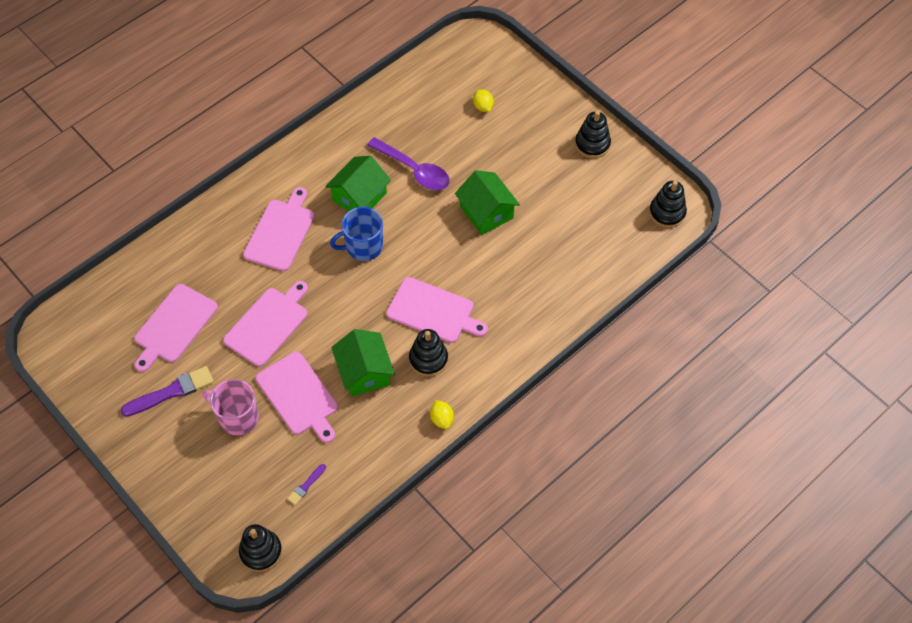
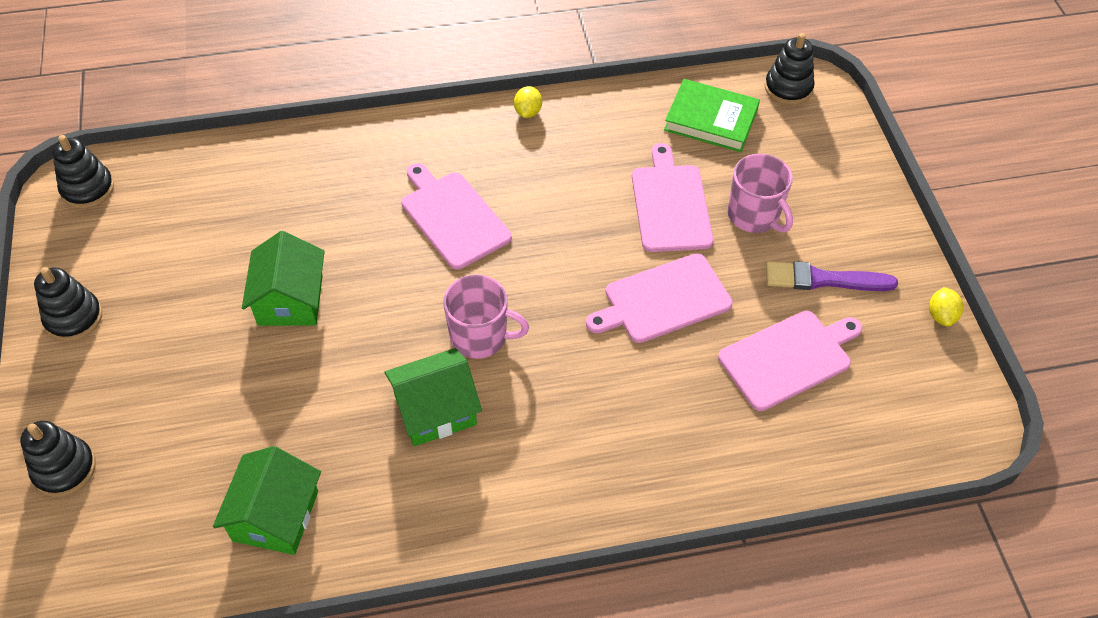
camera: 150 degrees left, 5 degrees down
pink cutting board [243,187,315,271] -> none
purple brush [287,464,326,505] -> green book [664,79,760,152]
blue mug [330,207,383,261] -> pink mug [443,274,529,359]
green house [331,329,395,397] -> green house moved to [213,446,321,555]
purple spoon [367,137,450,190] -> none
black stacking toy [409,329,448,377] -> black stacking toy moved to [20,421,96,497]
yellow lemon [473,89,494,112] -> yellow lemon moved to [929,287,963,327]

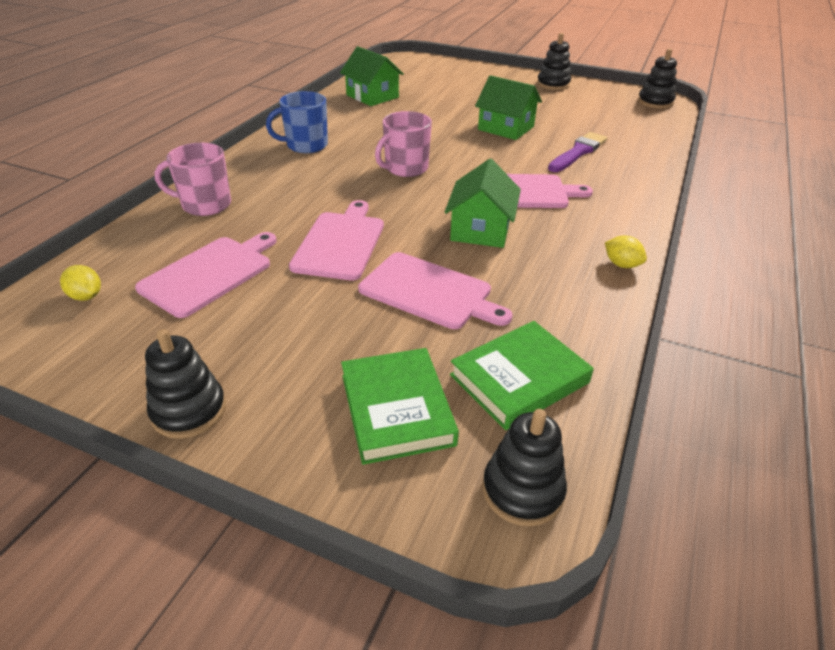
camera: 125 degrees right, 15 degrees down
black stacking toy [20,421,96,497] -> black stacking toy moved to [145,329,226,439]
green house [384,348,482,446] -> green house moved to [445,159,521,248]
pink cutting board [718,311,862,411] -> pink cutting board turned 150 degrees counterclockwise [135,232,277,318]
pink mug [728,154,793,233] -> pink mug moved to [154,143,231,216]
purple brush [766,261,898,291] -> purple brush moved to [548,132,607,172]
yellow lemon [929,287,963,327] -> yellow lemon moved to [60,265,101,301]
none -> blue mug [266,91,328,153]
none -> green book [341,348,459,465]

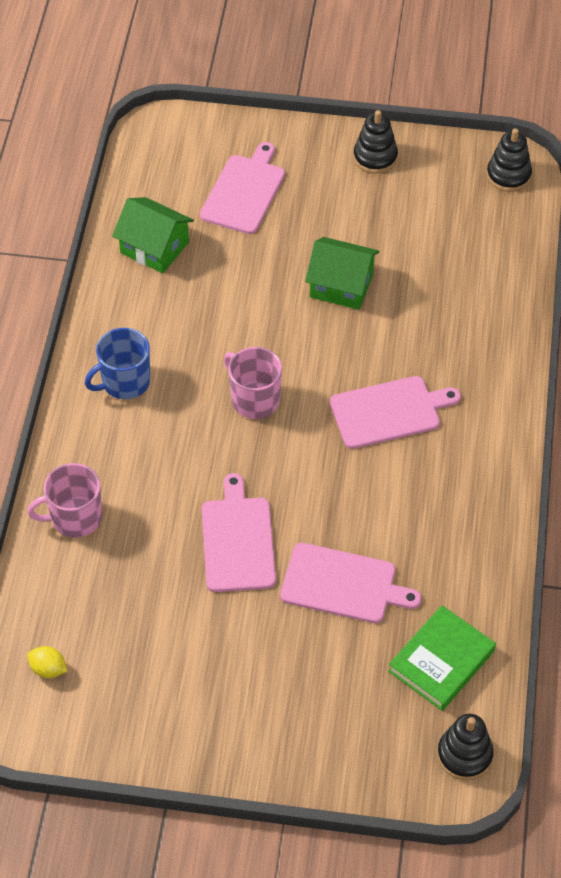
camera: 15 degrees left, 15 degrees up
pink cutting board [135,232,277,318] -> pink cutting board moved to [200,142,285,234]
black stacking toy [145,329,226,439] -> none
green book [341,348,459,465] -> none
pink mug [375,111,432,177] -> pink mug turned 105 degrees clockwise [224,347,282,419]
green house [445,159,521,248] -> none
purple brush [548,132,607,172] -> none
yellow lemon [605,236,647,268] -> none

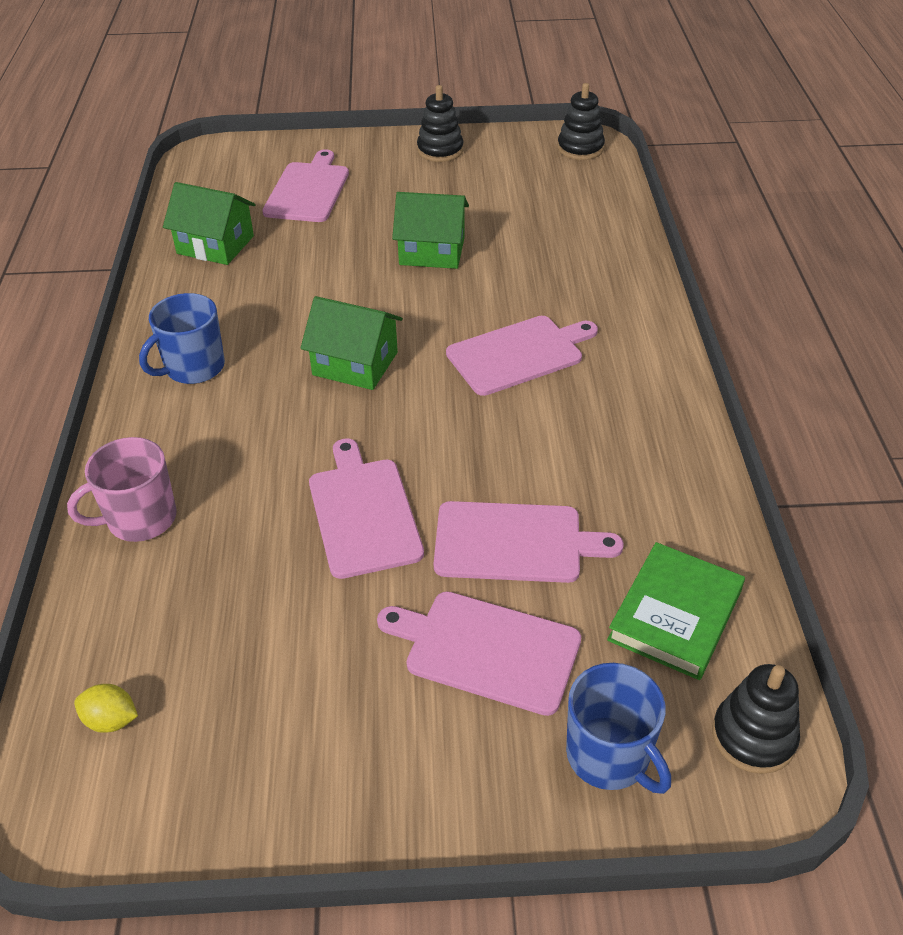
camera: 10 degrees left, 10 degrees down
pink mug [224,347,282,419] -> green house [301,296,403,390]
none -> pink cutting board [377,591,581,716]
none -> blue mug [566,663,671,794]

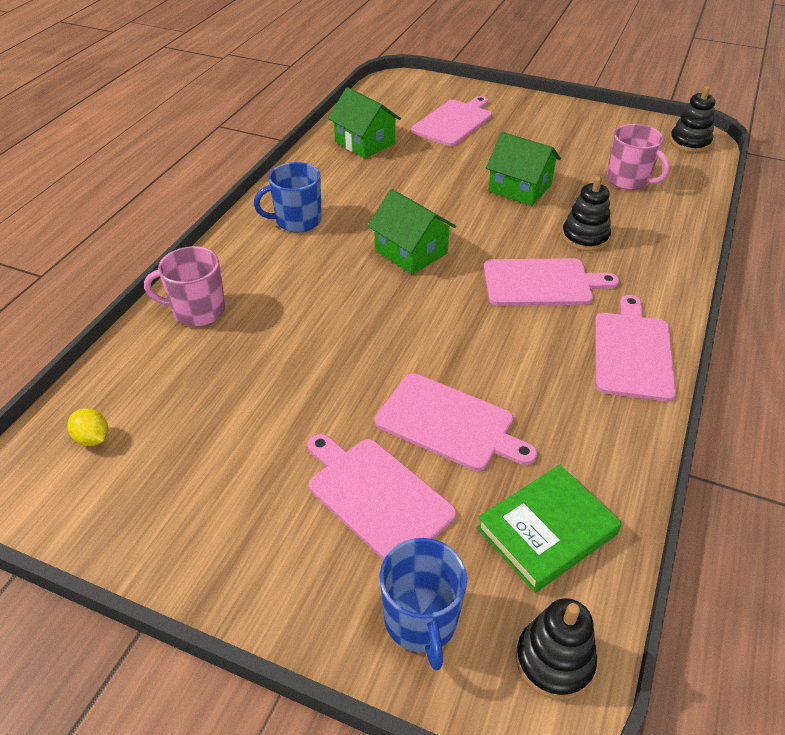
camera: 25 degrees right, 0 degrees up
pink cutting board [309,438,424,579] -> pink cutting board moved to [595,295,676,401]
black stacking toy [417,85,464,162] -> black stacking toy moved to [562,176,611,251]
none -> pink mug [607,124,669,190]

